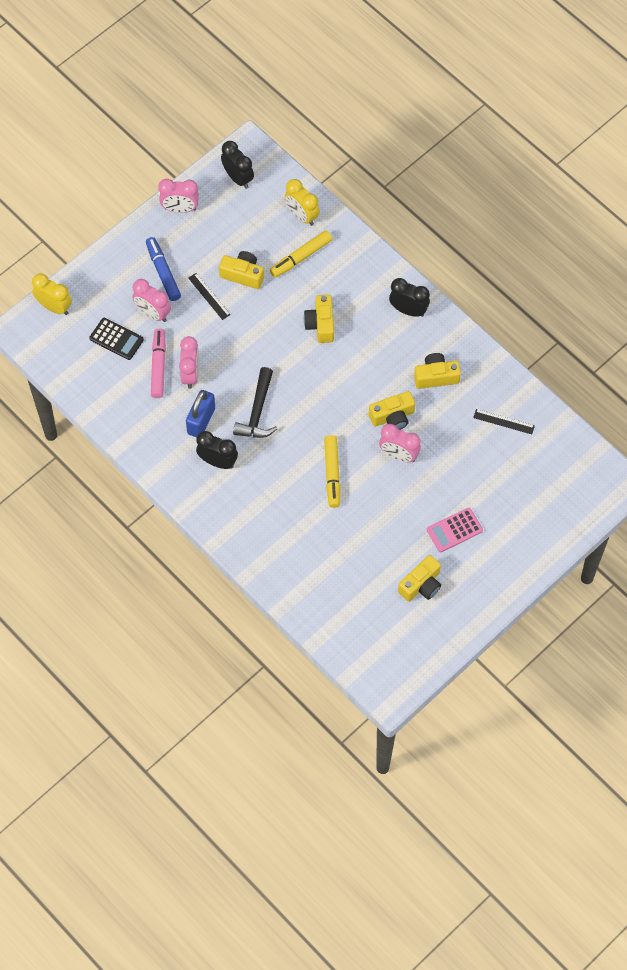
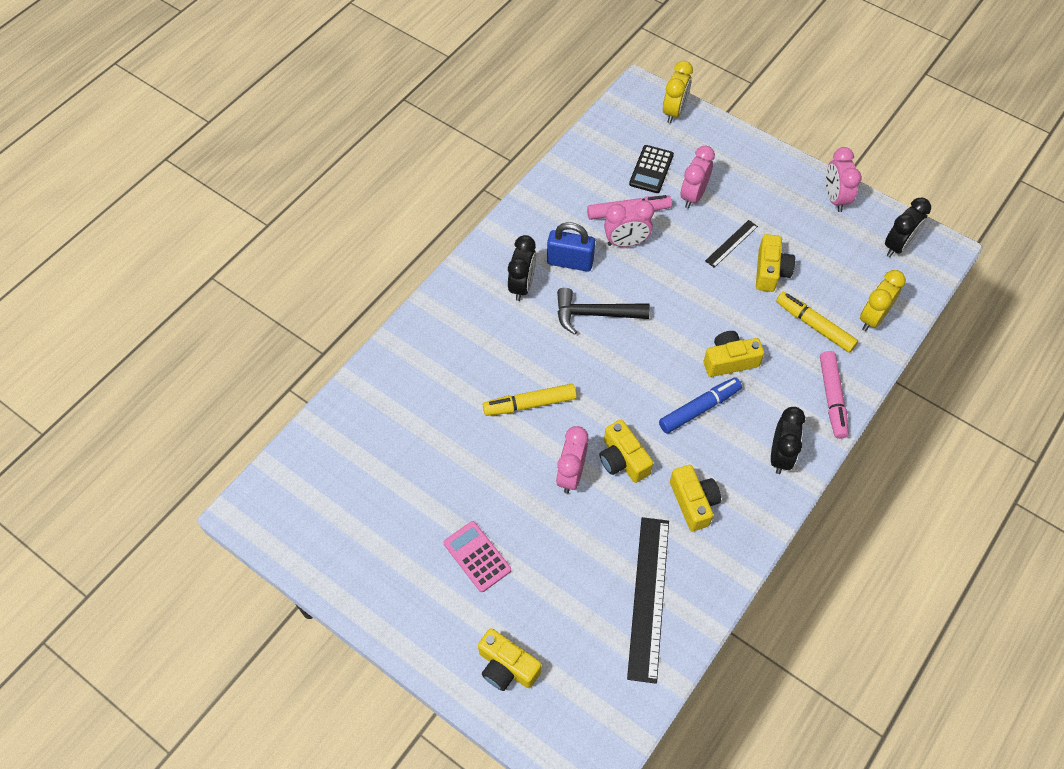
camera: 80 degrees right, 5 degrees down
blue marker [146,237,181,301] -> blue marker moved to [659,377,742,433]
yellow camera [398,555,441,602] -> yellow camera moved to [478,628,542,691]
black ruler [473,409,535,434] -> black ruler [627,517,669,684], size x2.00
none -> pink marker [820,351,849,439]

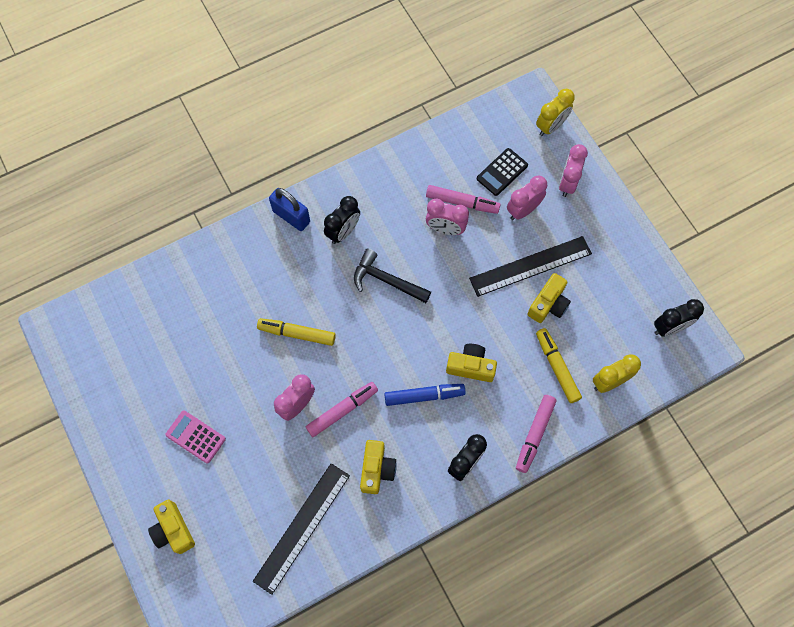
camera: 25 degrees right, 10 degrees up
pink calculator [444,521,511,592] -> pink calculator turned 45 degrees counterclockwise [165,410,226,464]
blue padlock [547,222,595,271] -> blue padlock moved to [269,188,310,231]
yellow camera [600,420,653,483] -> pink marker [306,382,378,437]
black ruler [705,220,758,268] -> black ruler [469,236,592,297], size x2.00
pink clock [826,147,862,212] -> pink clock moved to [559,144,588,197]

